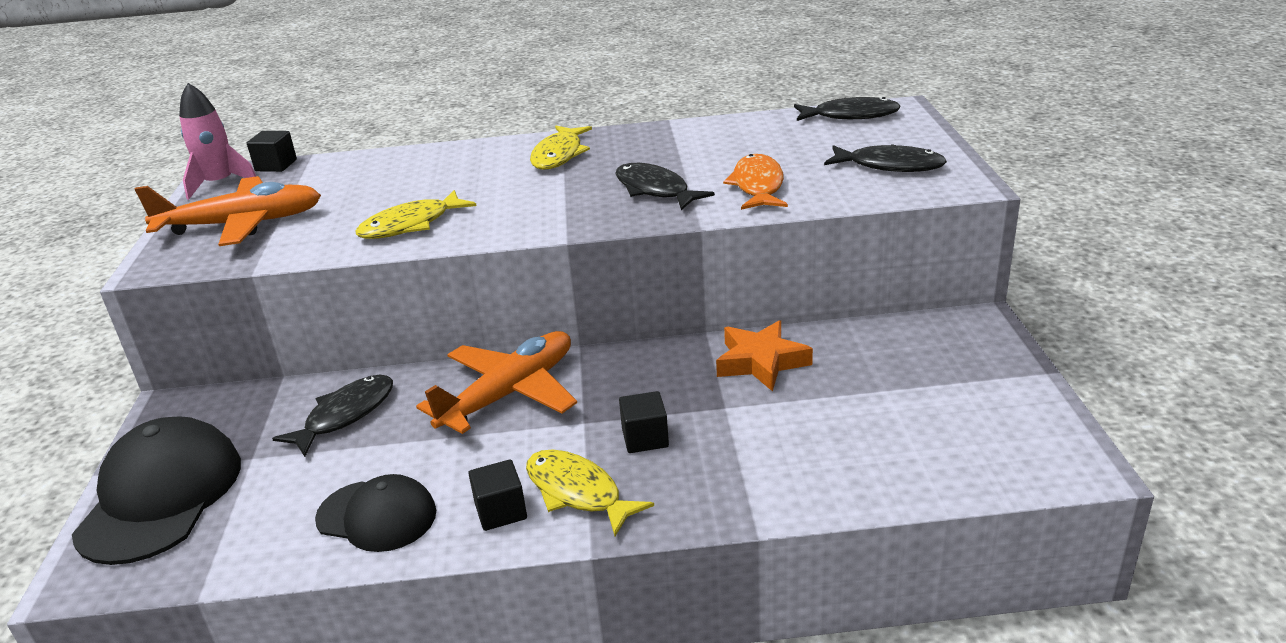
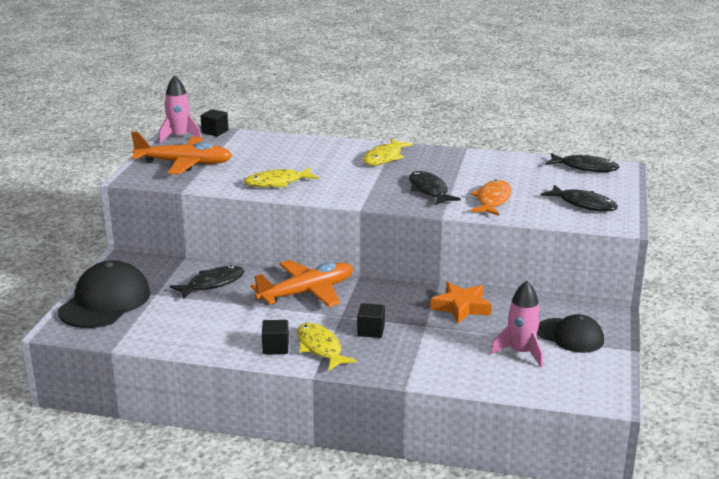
camera: 15 degrees right, 5 degrees down
black cap [315,474,436,552] -> black cap moved to [537,314,604,353]
none -> pink rocket [490,281,543,367]

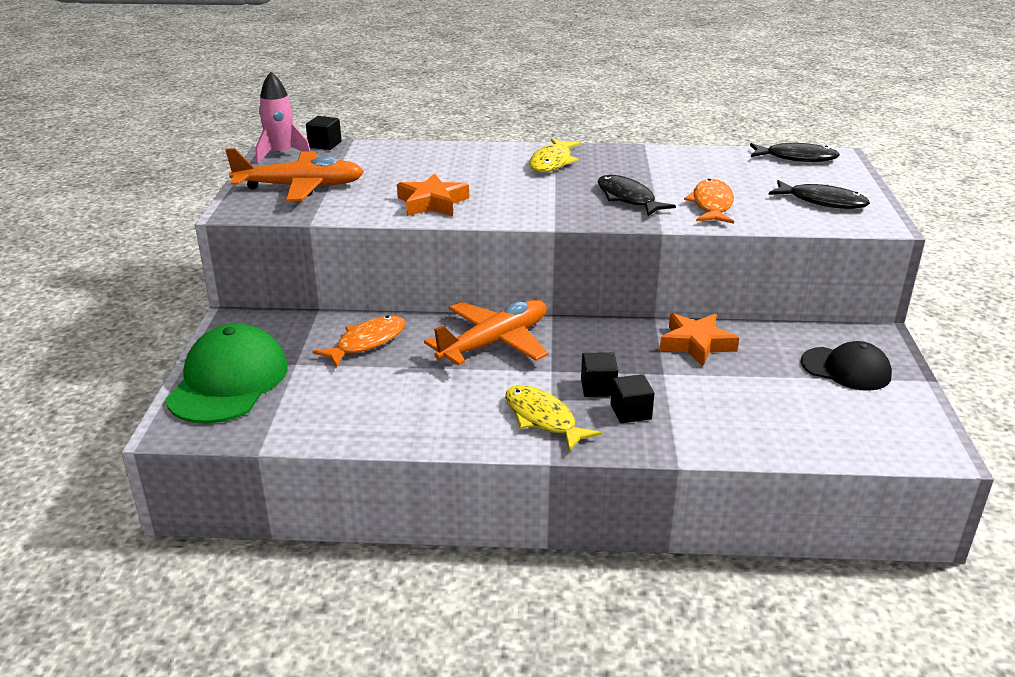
camera: 10 degrees left, 5 degrees up
black cap [58,260,151,328] -> green cap [166,324,288,424]
black fish [170,265,244,299] -> orange fish [312,316,405,368]
yellow fish [244,167,319,187] -> orange star [397,173,469,216]
black cube [262,320,289,354] -> black cube moved to [611,374,654,423]
pink rocket [490,281,543,367] -> none

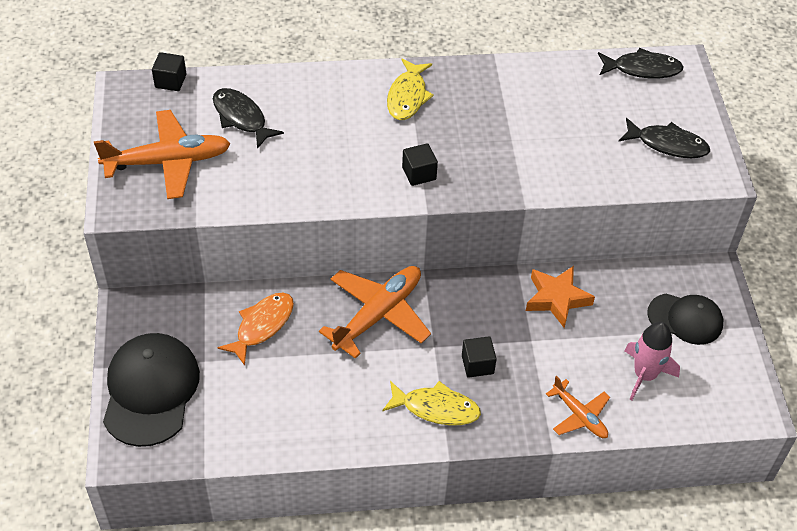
camera: 10 degrees left, 20 degrees up
green cap [166,324,288,424] -> black cap [103,333,200,447]
pink rocket [255,72,310,164] -> pink rocket moved to [624,322,680,400]
orange star [397,173,469,216] -> none
yellow fish [505,385,601,452] -> yellow fish turned 150 degrees clockwise [382,381,481,426]
black fish [598,175,676,216] -> black fish moved to [213,88,284,149]
black cube [611,374,654,423] -> black cube moved to [402,143,438,186]
orange fish [684,179,734,224] -> none
none -> orange plane [546,376,610,438]

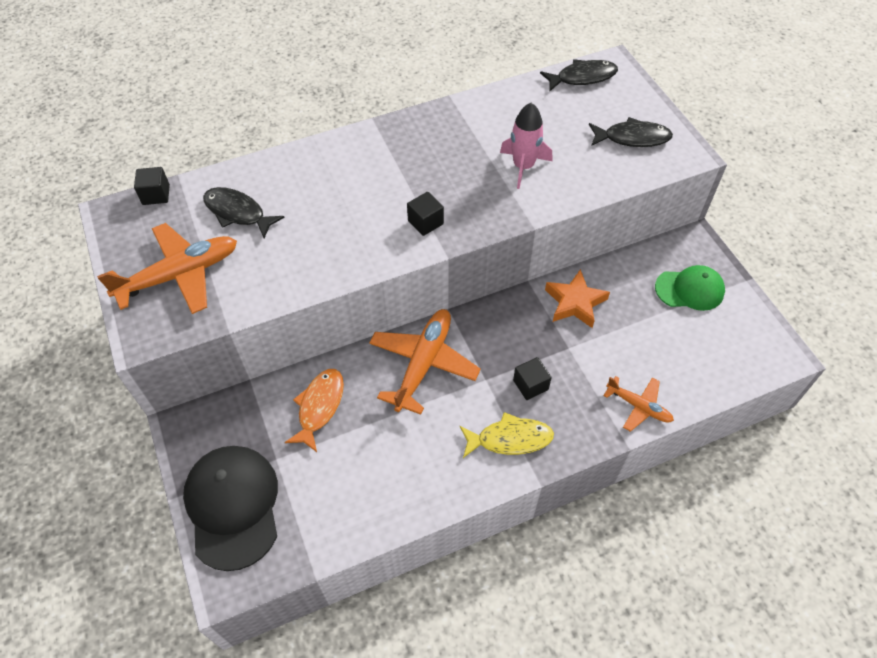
camera: 15 degrees left, 5 degrees up
yellow fish [387,58,434,120] -> none
pink rocket [624,322,680,400] -> pink rocket moved to [500,103,552,189]
black cap [647,294,723,345] -> green cap [655,265,725,311]

